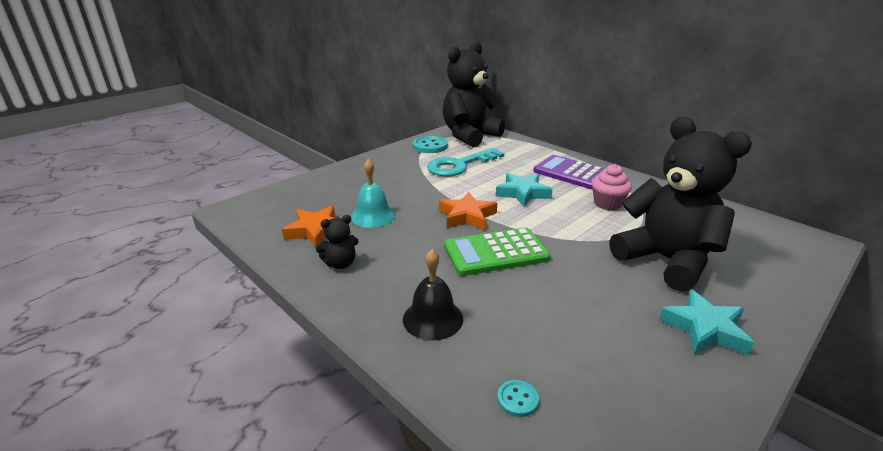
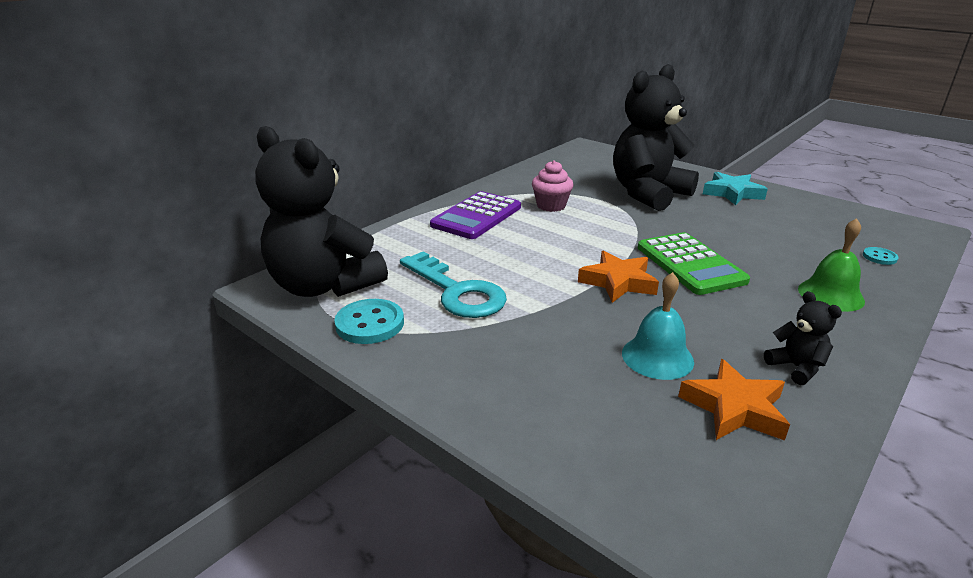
camera: 95 degrees left, 0 degrees up
black bell [403,249,463,340] -> green bell [798,218,865,312]
turquoise star [496,173,553,207] -> none

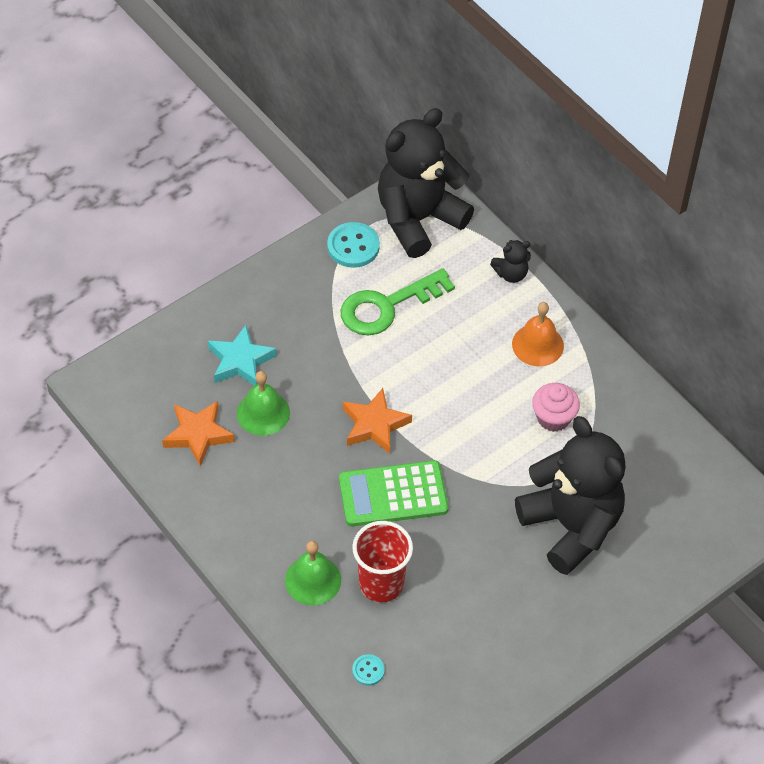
camera: 100 degrees right, 25 degrees up
turquoise key [400,251,507,318] -> green key [340,268,455,335]
purple calculator [430,191,521,239] -> orange bell [512,302,564,366]
turquoise bell [622,272,694,380] -> green bell [237,371,290,436]
turquoise star [703,172,768,205] -> turquoise star moved to [208,325,277,386]
black teddy bear [764,291,842,385] -> black teddy bear moved to [490,240,531,283]
none -> red cup [352,521,413,602]

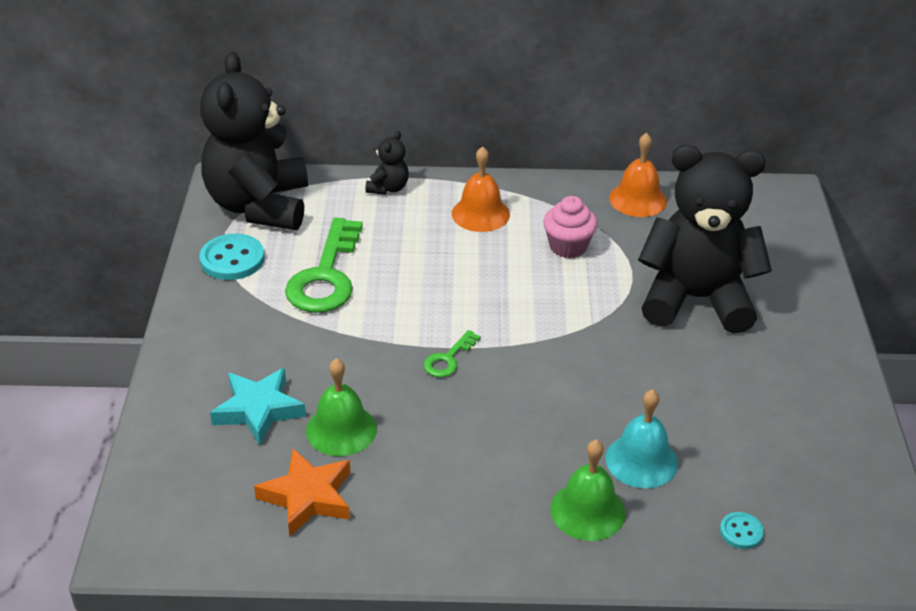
camera: 50 degrees left, 15 degrees down
green calculator [339,460,449,527] -> none
orange star [343,388,412,454] -> green key [423,330,481,377]
red cup [352,521,413,602] -> turquoise bell [605,389,678,488]
none -> orange bell [609,133,667,217]

